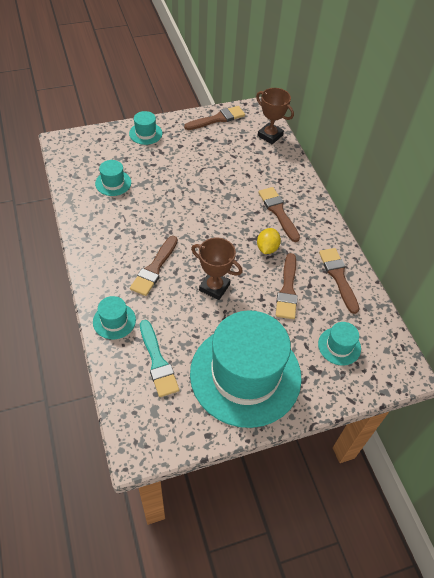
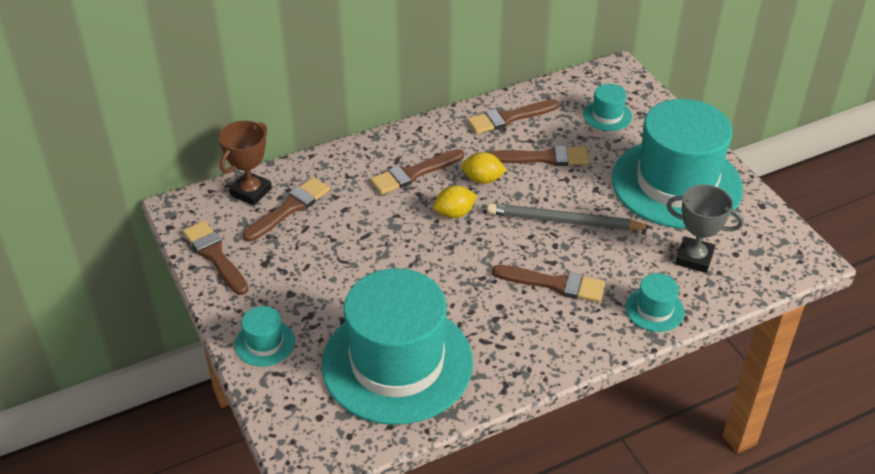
camera: 95 degrees left, 10 degrees down
turquoise hat [95,160,131,196] -> turquoise hat [322,268,473,425], size x2.48
turquoise brush [140,320,179,397] -> grey trophy [666,184,744,273]
brown trophy [191,238,243,300] -> grey pencil [487,203,652,230]
none -> brown brush [243,177,330,242]
none -> yellow lemon [433,186,477,218]

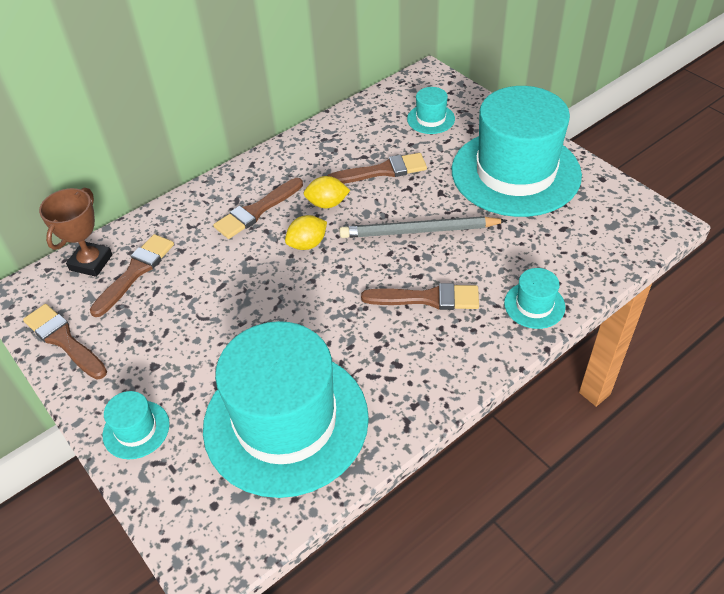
camera: 10 degrees left, 5 degrees up
brown brush [467,99,559,134] -> none
grey trophy [666,184,744,273] -> none

